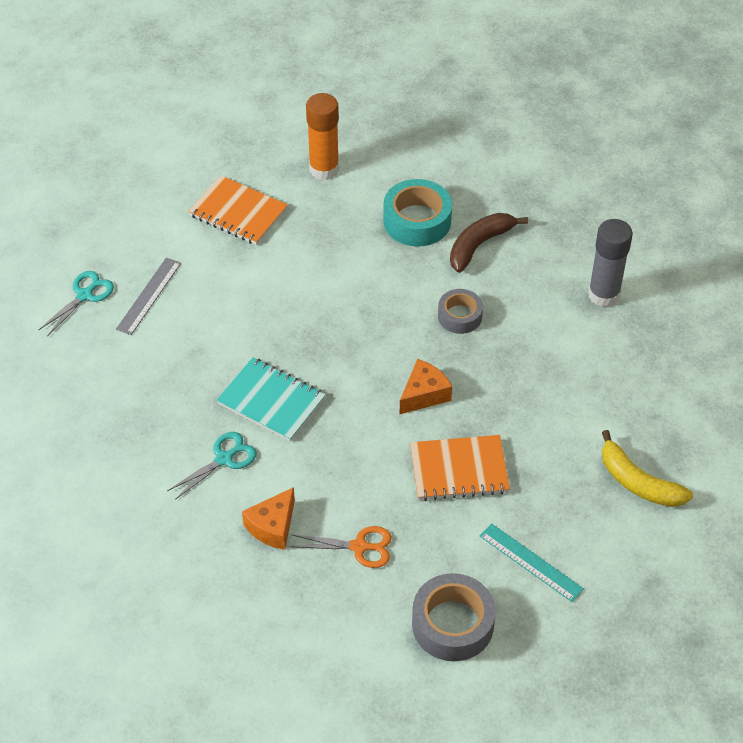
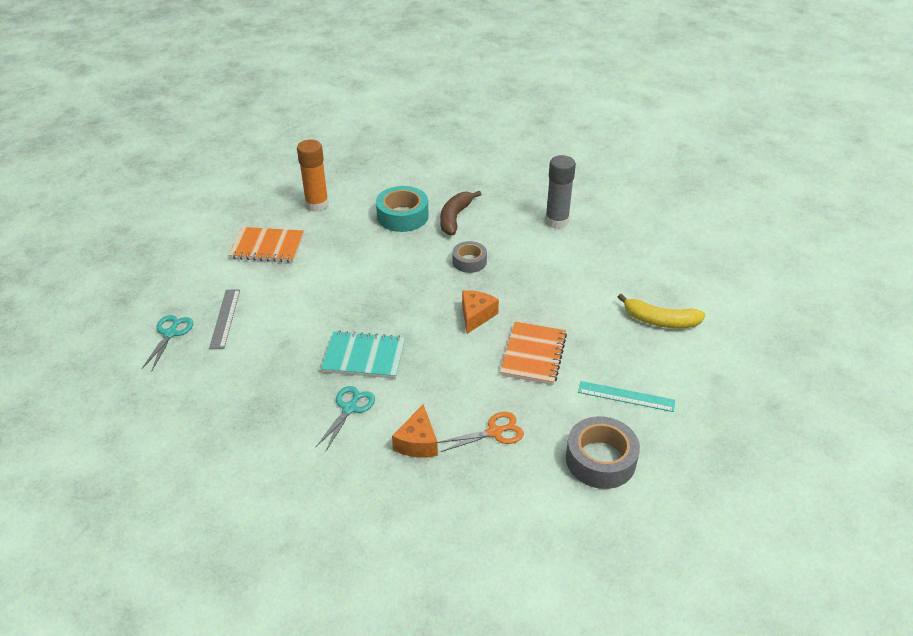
camera: 25 degrees left, 10 degrees down
orange notebook [410,435,510,501] -> orange notebook turned 45 degrees counterclockwise [500,322,567,385]

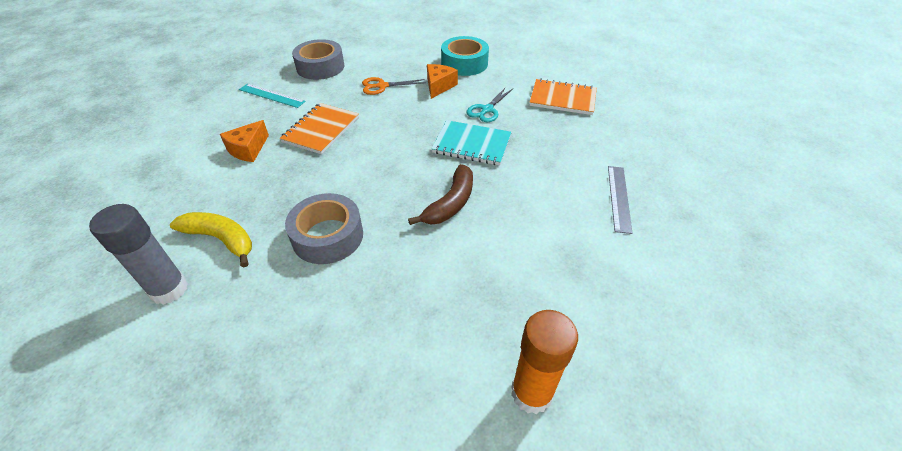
camera: 170 degrees left, 5 degrees up
turquoise scissors [142,315,193,370] -> none
orange notebook [229,227,304,262] -> orange notebook moved to [529,79,597,115]
turquoise tape [376,186,429,232] -> turquoise tape moved to [441,36,489,76]
brown banana [440,191,481,235] -> brown banana moved to [408,164,473,225]
grey tape [452,241,487,273] -> grey tape [285,193,363,264], size x1.60
orange cheese [462,290,499,334] -> orange cheese moved to [220,120,269,162]
yellow banana [618,294,706,328] -> yellow banana moved to [170,212,252,268]

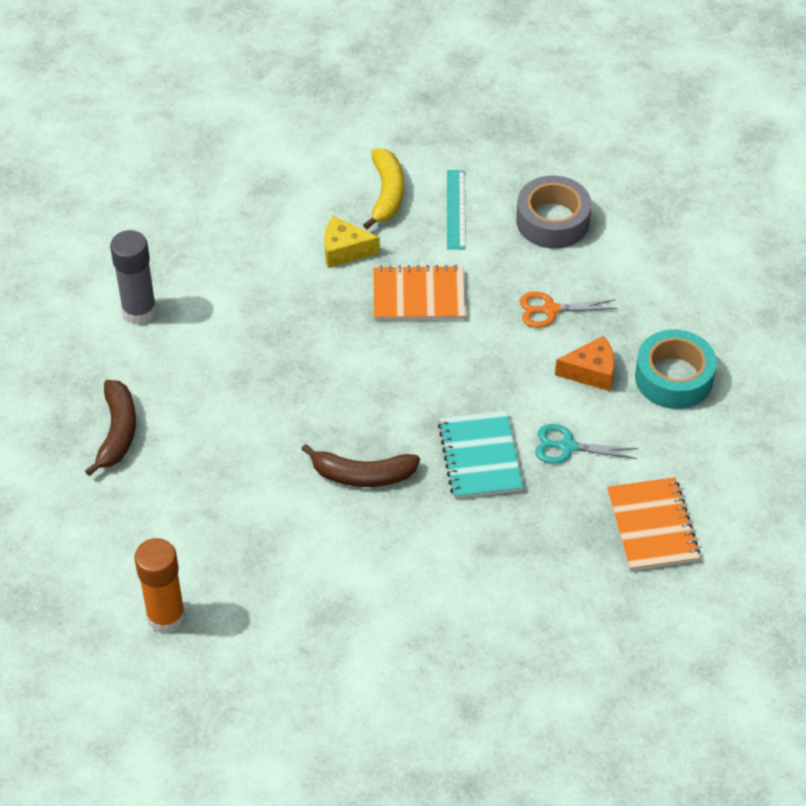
camera: 65 degrees right, 5 degrees up
yellow banana [170,212,252,268] -> yellow banana moved to [363,149,404,229]
orange cheese [220,120,269,162] -> yellow cheese [324,216,380,268]
grey tape [285,193,363,264] -> none
orange scissors [362,77,426,95] -> orange scissors turned 60 degrees counterclockwise [520,291,617,328]
grey ruler [608,166,633,234] -> none
none -> brown banana [85,380,136,476]

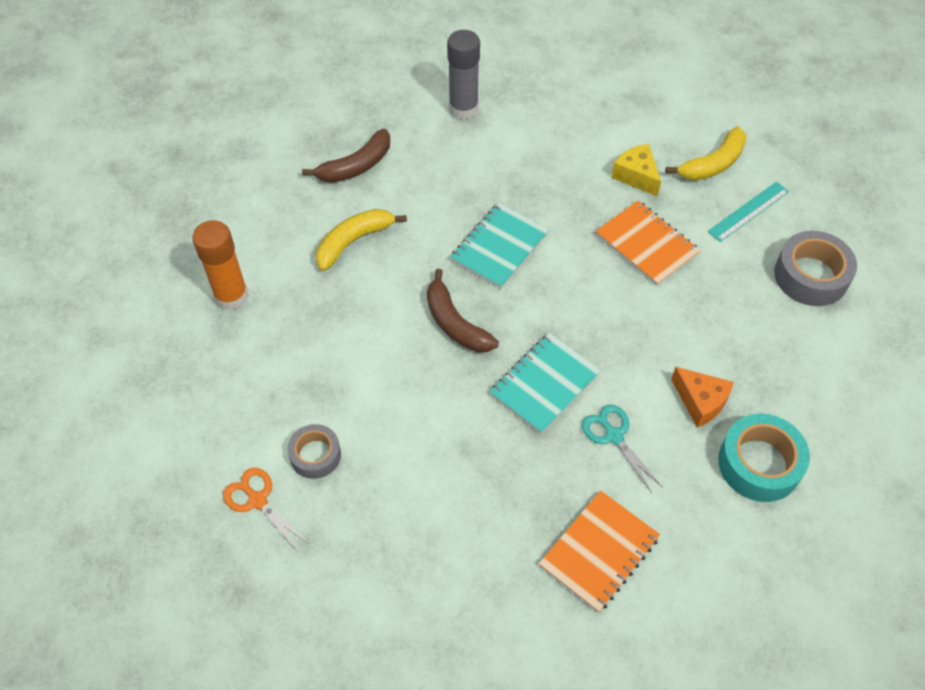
camera: 50 degrees right, 5 degrees up
orange scissors [520,291,617,328] -> orange scissors moved to [223,468,310,553]
none -> grey tape [287,424,341,479]
none -> yellow banana [316,209,407,271]
none -> turquoise notebook [450,203,549,289]

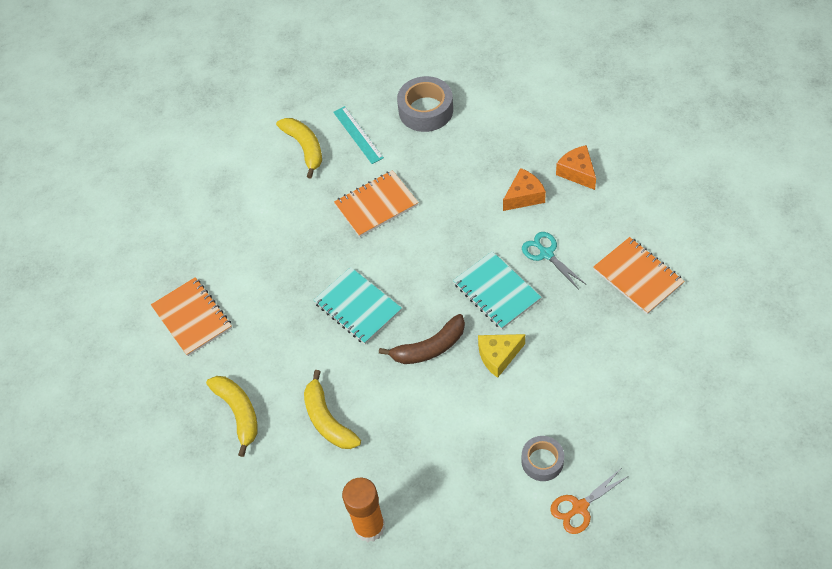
camera: 75 degrees left, 0 degrees up
brown banana [302,129,390,183] -> yellow banana [206,376,258,457]
grey glue stick [447,30,480,120] -> orange notebook [151,277,232,356]
turquoise scissors [582,405,663,493] -> turquoise scissors turned 75 degrees clockwise [522,232,586,288]
yellow cheese [611,144,661,197] -> yellow cheese moved to [478,334,525,378]
turquoise tape [718,414,810,502] -> orange cheese [556,145,596,190]

